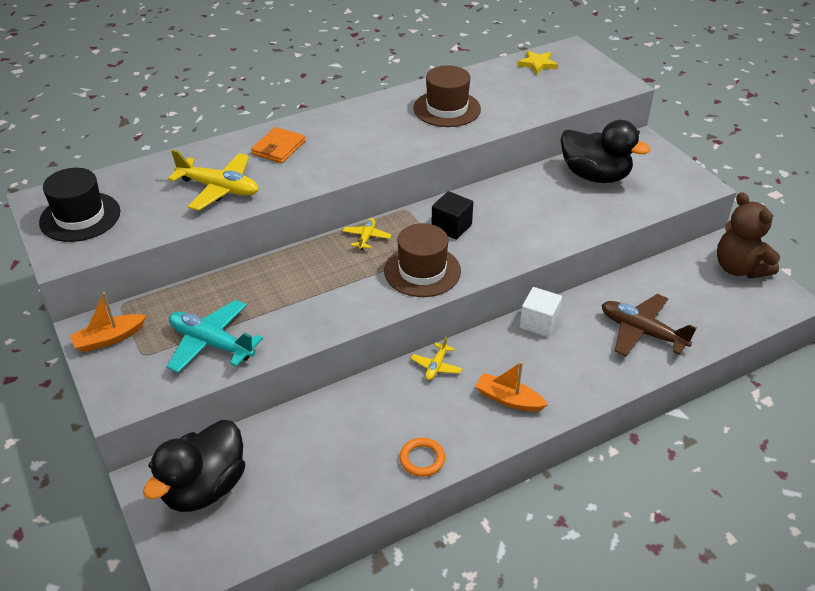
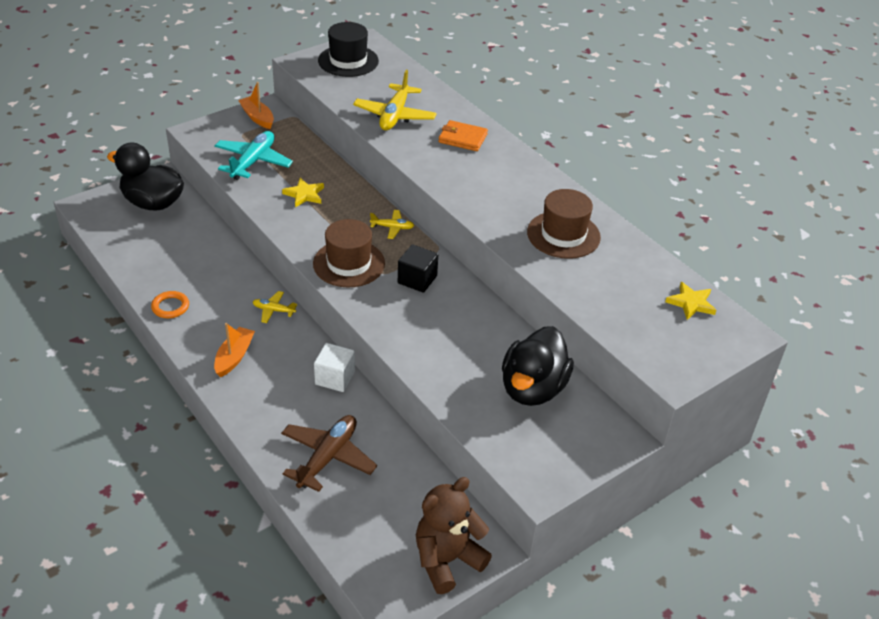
camera: 80 degrees right, 0 degrees up
none -> yellow star [282,178,324,208]

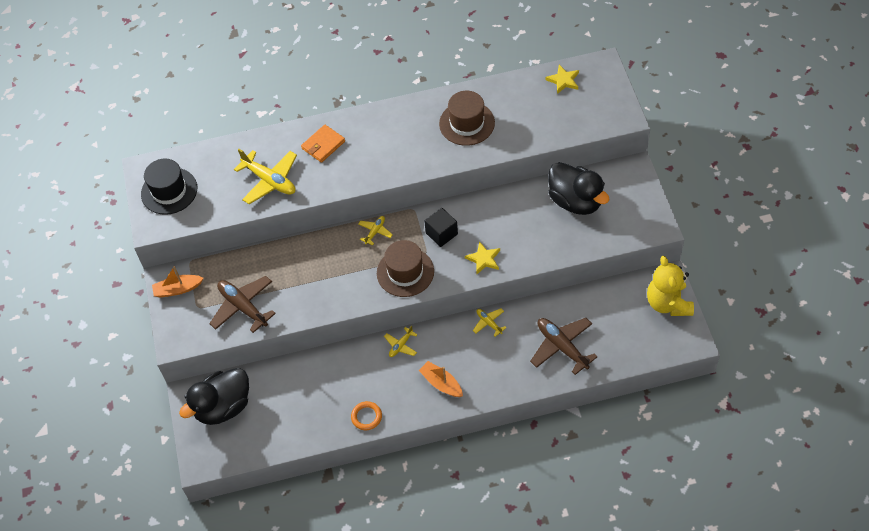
camera: 60 degrees left, 15 degrees up
turquoise plane [215,131,293,180] -> brown plane [209,276,276,333]
yellow star [282,178,324,208] -> yellow star moved to [465,241,500,274]
white cube [314,343,355,392] -> yellow plane [473,308,506,337]
brown teddy bear [416,477,492,594] -> yellow teddy bear [647,256,694,316]

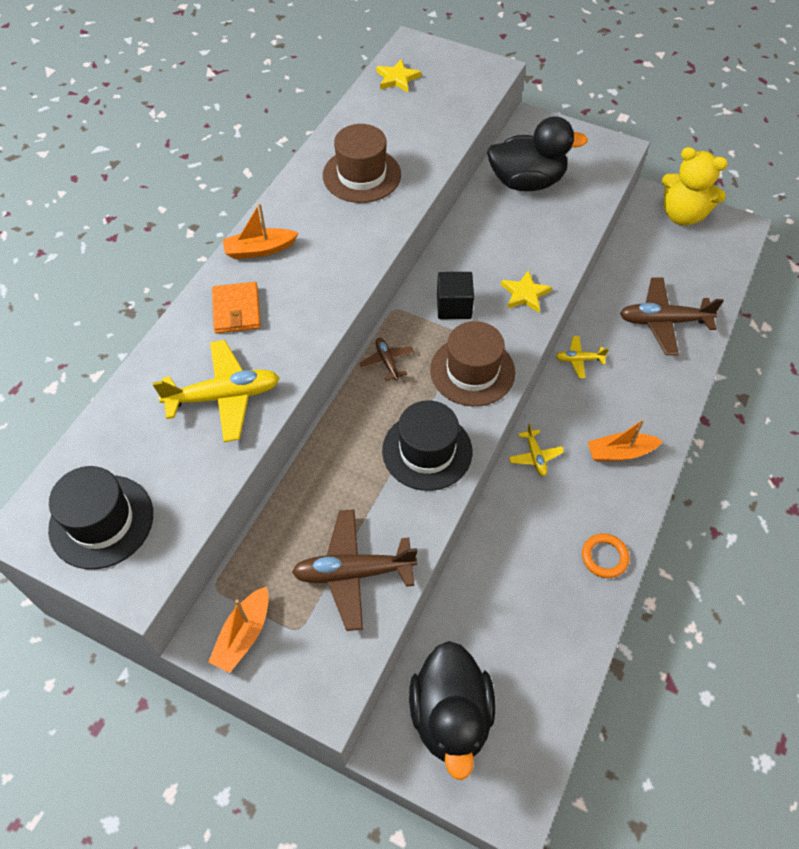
camera: 55 degrees left, 0 degrees up
yellow plane [358,216,393,245] -> brown plane [359,338,414,381]
none -> orange boat [222,203,298,259]
none -> black hat [382,400,472,491]

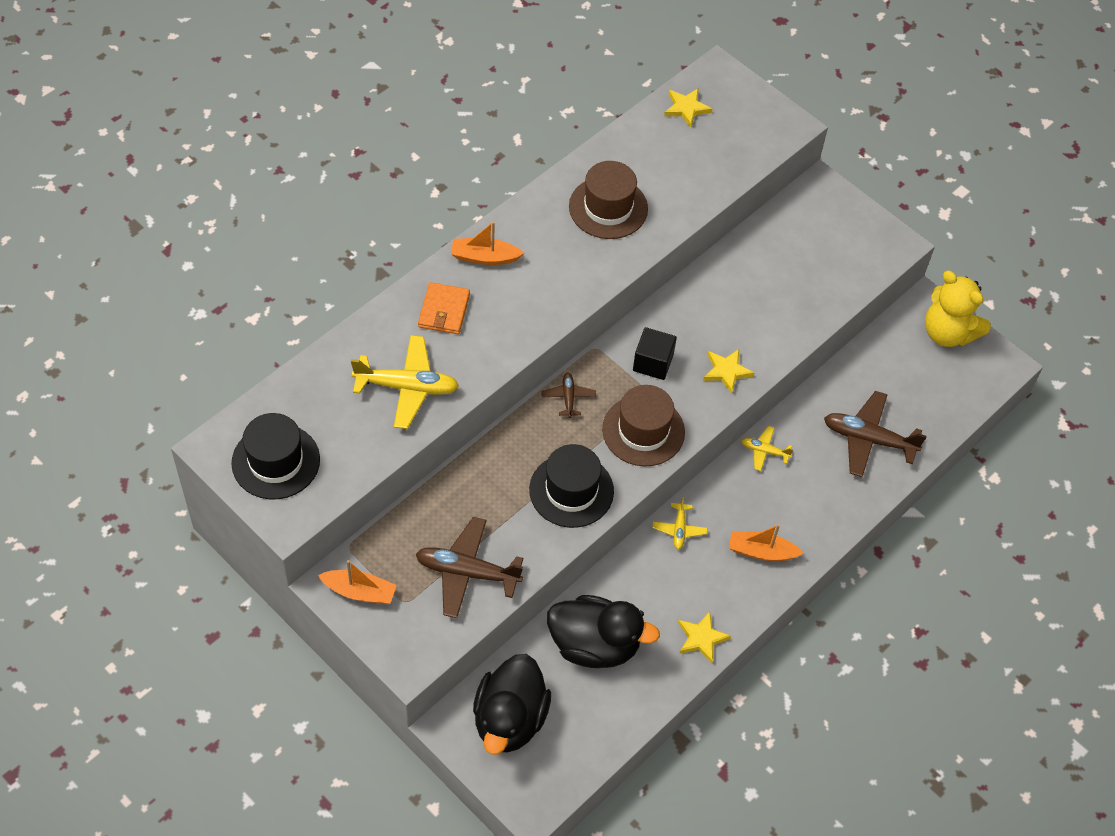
camera: 15 degrees right, 0 degrees up
orange boat [208,586,269,673] -> orange boat turned 120 degrees counterclockwise [318,560,397,604]
black duck [487,116,588,191] -> black duck moved to [547,595,660,668]
orange ring [582,533,629,578] -> yellow star [678,611,731,663]

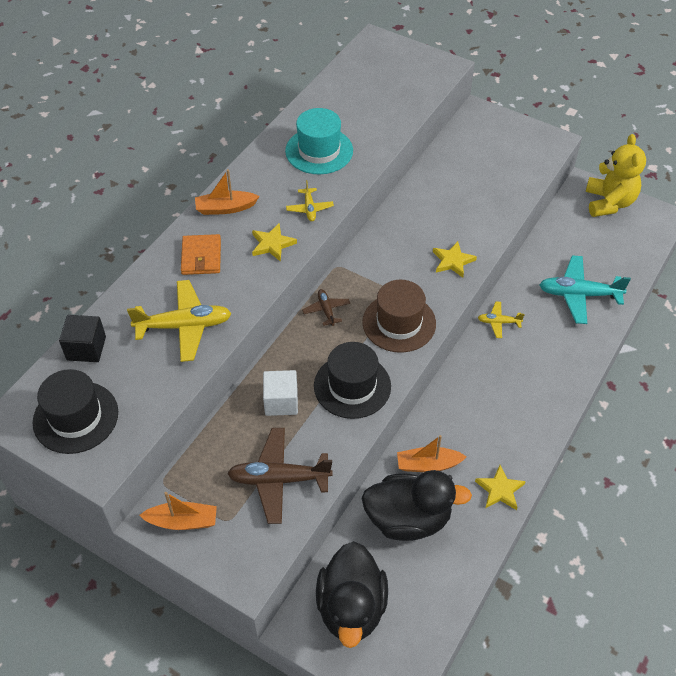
camera: 10 degrees left, 5 degrees down
brown hat [569,161,648,239] -> turquoise hat [285,108,353,174]
black cube [633,327,677,380] -> black cube moved to [59,315,106,362]
yellow plane [652,497,707,549] -> yellow plane moved to [286,180,334,221]
yellow star [664,88,712,128] -> yellow star moved to [252,224,297,262]
orange boat [729,524,804,561] -> orange boat moved to [397,435,467,472]
brown plane [824,391,927,477] -> turquoise plane [539,255,631,324]
yellow teddy bear [925,271,991,347] -> yellow teddy bear turned 120 degrees counterclockwise [586,134,646,217]
none -> white cube [263,370,298,416]

